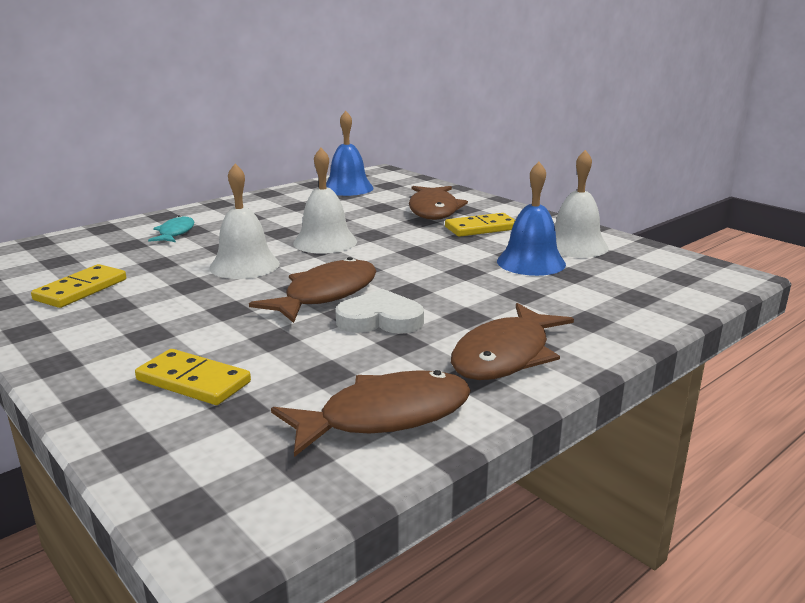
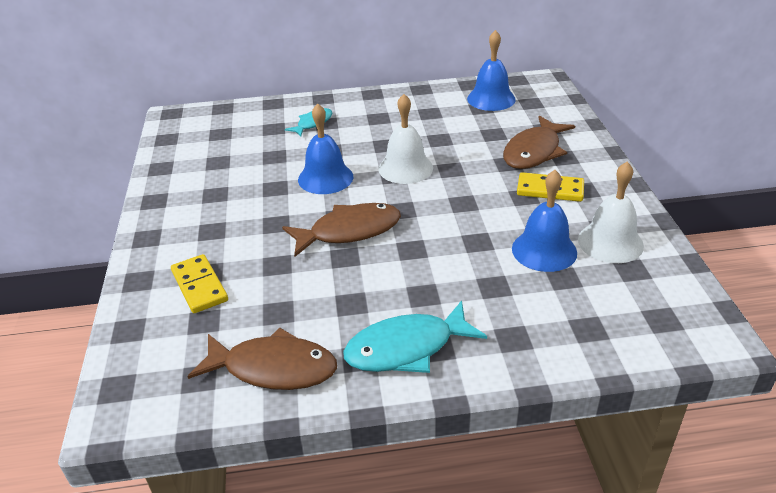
camera: 35 degrees right, 15 degrees up
yellow domino [31,264,126,308] -> none
white bell [210,164,280,279] -> blue bell [298,103,353,194]
white heart [335,289,424,334] -> none
brown fish [451,303,574,380] -> turquoise fish [343,300,487,373]

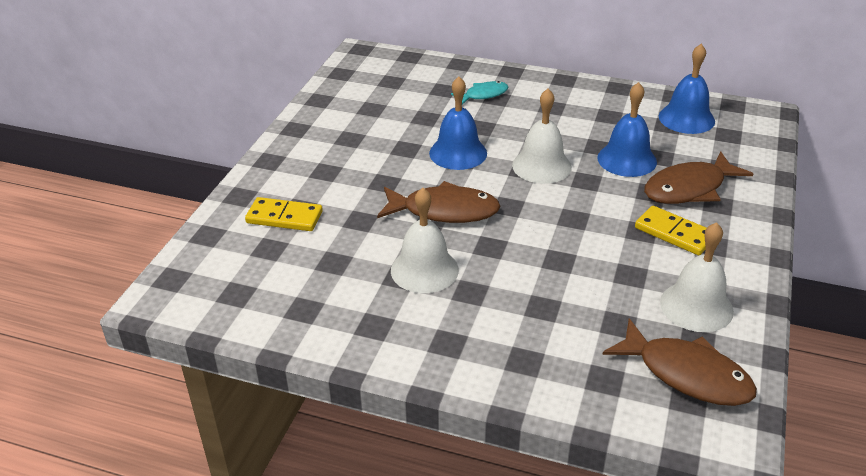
camera: 25 degrees right, 0 degrees up
yellow domino [171,254,228,313] -> yellow domino turned 75 degrees counterclockwise [245,197,323,231]
brown fish [187,328,337,390] -> brown fish moved to [602,318,757,406]
turquoise fish [343,300,487,373] -> none
blue bell [512,170,577,272] -> blue bell moved to [597,82,657,177]
none -> white bell [391,188,459,293]

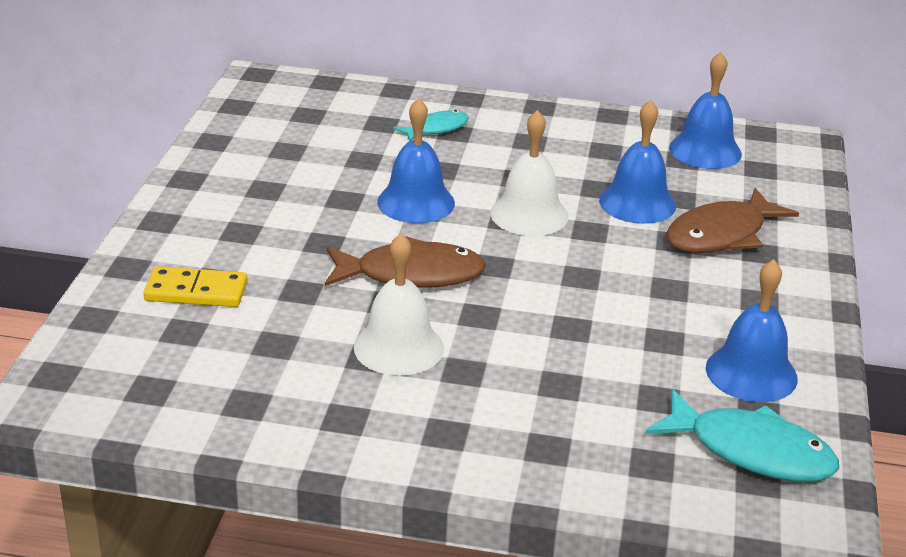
camera: 10 degrees left, 5 degrees down
brown fish [602,318,757,406] -> turquoise fish [645,389,839,482]
yellow domino [635,206,706,255] -> none
white bell [660,222,734,332] -> blue bell [706,259,798,402]

